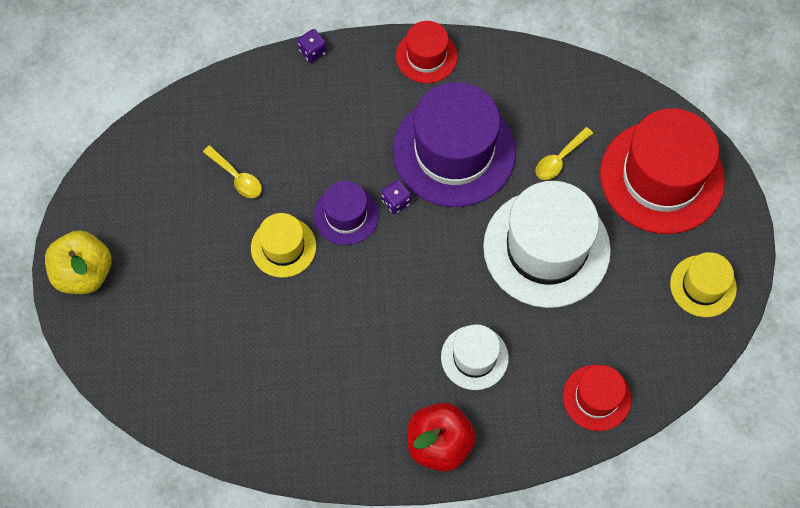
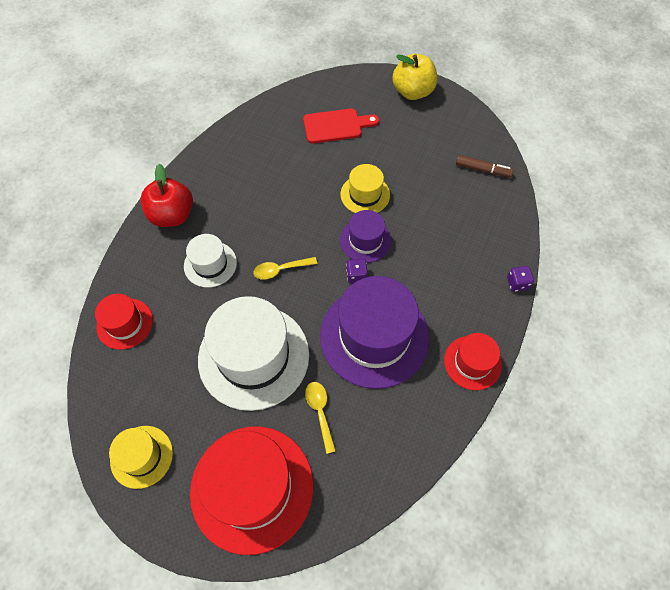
camera: 120 degrees right, 5 degrees down
yellow spoon [203,145,262,198] -> yellow spoon moved to [253,257,317,280]
none -> red cutting board [303,109,379,144]
none -> brown marker [456,155,514,177]

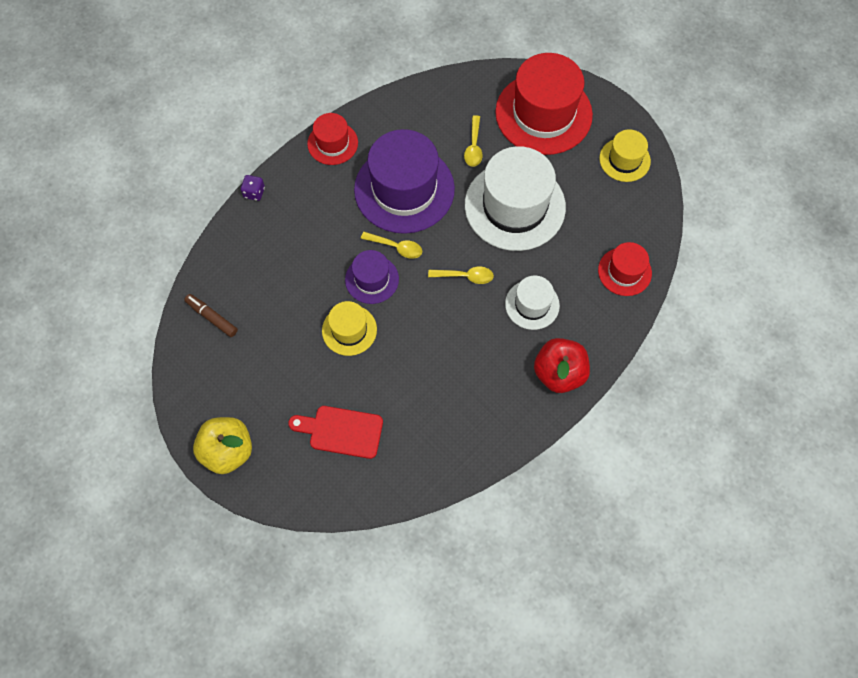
camera: 160 degrees left, 5 degrees up
purple dice [346,258,368,284] -> yellow spoon [361,232,422,259]

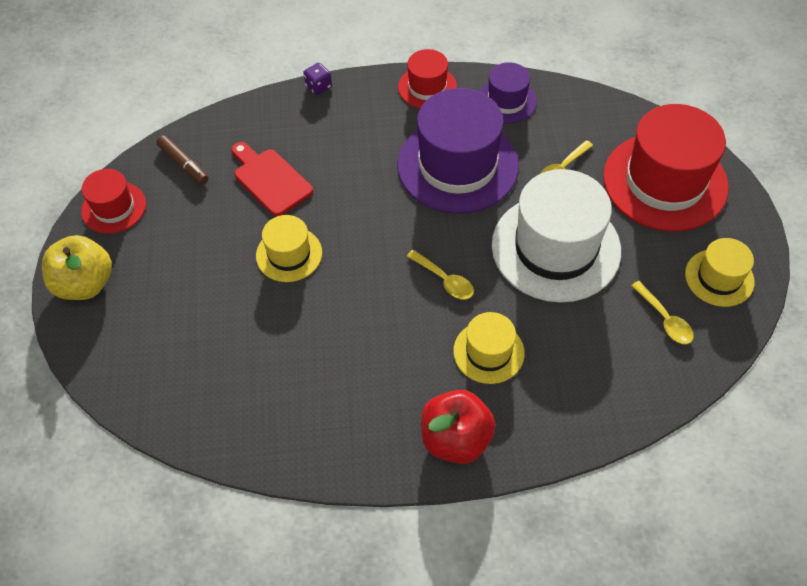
camera: 40 degrees right, 10 degrees down
brown marker [184,294,238,337] -> brown marker turned 150 degrees clockwise [156,135,208,184]
red cutting board [288,406,383,459] -> red cutting board moved to [231,142,313,216]
purple hat [345,250,399,304] -> purple hat moved to [479,62,537,123]
yellow spoon [361,232,422,259] -> yellow spoon moved to [631,281,694,344]
white hat [505,276,560,330] -> yellow hat [453,312,525,384]
red hat [598,242,652,296] -> red hat moved to [81,169,146,234]

